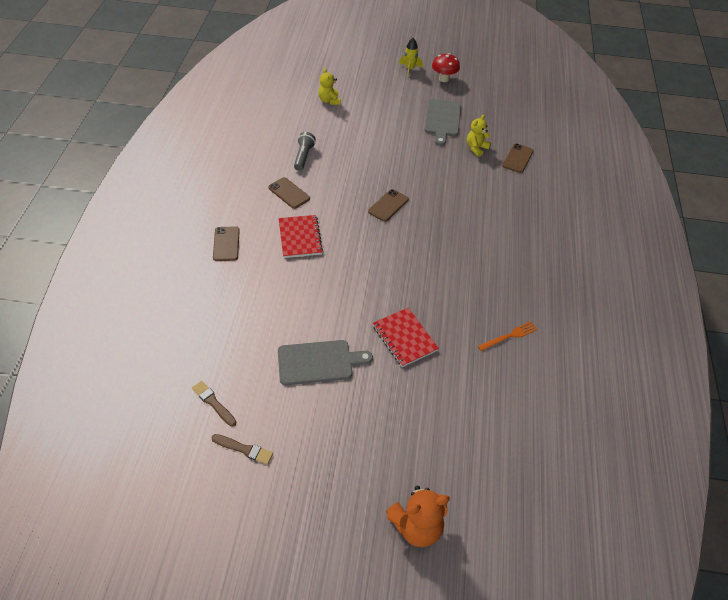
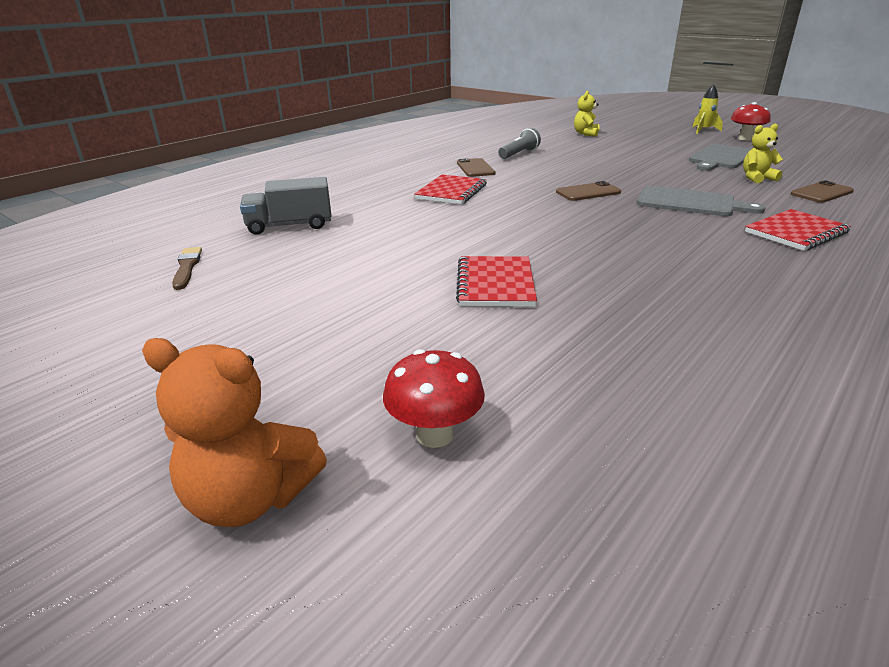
camera: 35 degrees right, 20 degrees down
brown brush [211,434,273,465] -> none
brown phone [213,226,240,261] -> none
grey cutting board [278,340,373,385] -> grey cutting board moved to [637,186,766,216]
orange fork [478,322,538,351] -> none
none -> grey truck [240,177,332,235]
none -> red mushroom [383,349,485,448]
none -> red notebook [745,209,851,251]

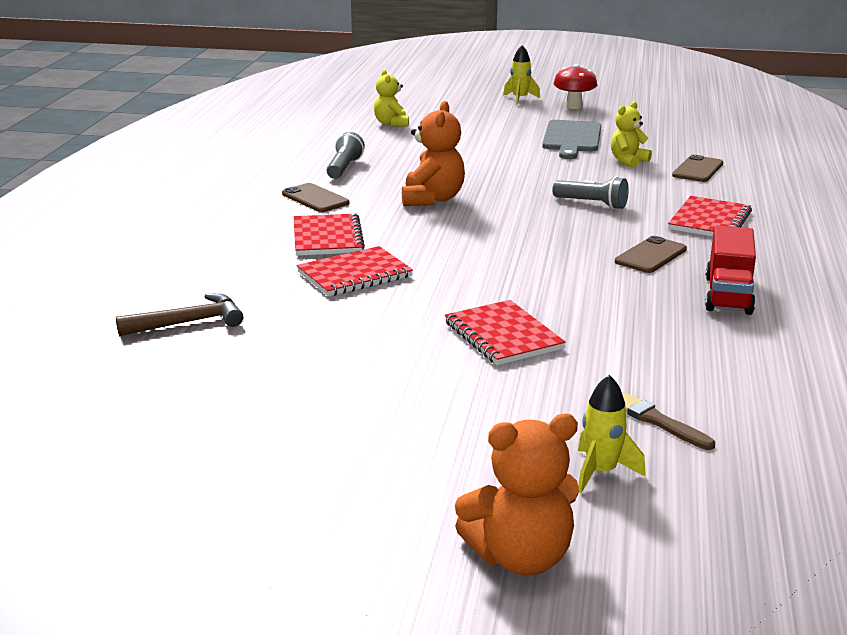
camera: 30 degrees left, 5 degrees down
brown brush [172,247,202,290] -> brown brush moved to [622,392,715,450]
grey truck [240,177,332,235] -> brown hammer [116,293,244,336]
red mushroom [383,349,485,448] -> yellow rocket [578,375,646,494]
brown phone [556,181,621,201] -> brown phone moved to [615,236,687,273]
grey cutting board [637,186,766,216] -> grey flashlight [552,177,629,209]
none -> red notebook [297,246,413,296]
none -> orange teddy bear [402,101,465,206]
none -> red truck [705,226,756,315]

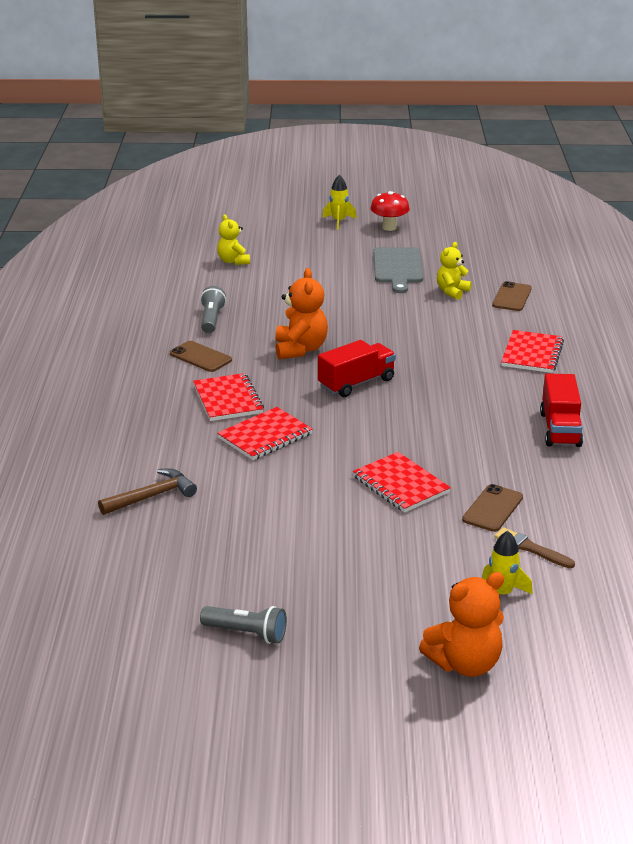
camera: 10 degrees left, 5 degrees up
grey flashlight [552,177,629,209] -> grey flashlight moved to [200,606,287,644]
brown phone [615,236,687,273] -> brown phone moved to [462,484,523,532]
none -> red truck [318,340,396,397]

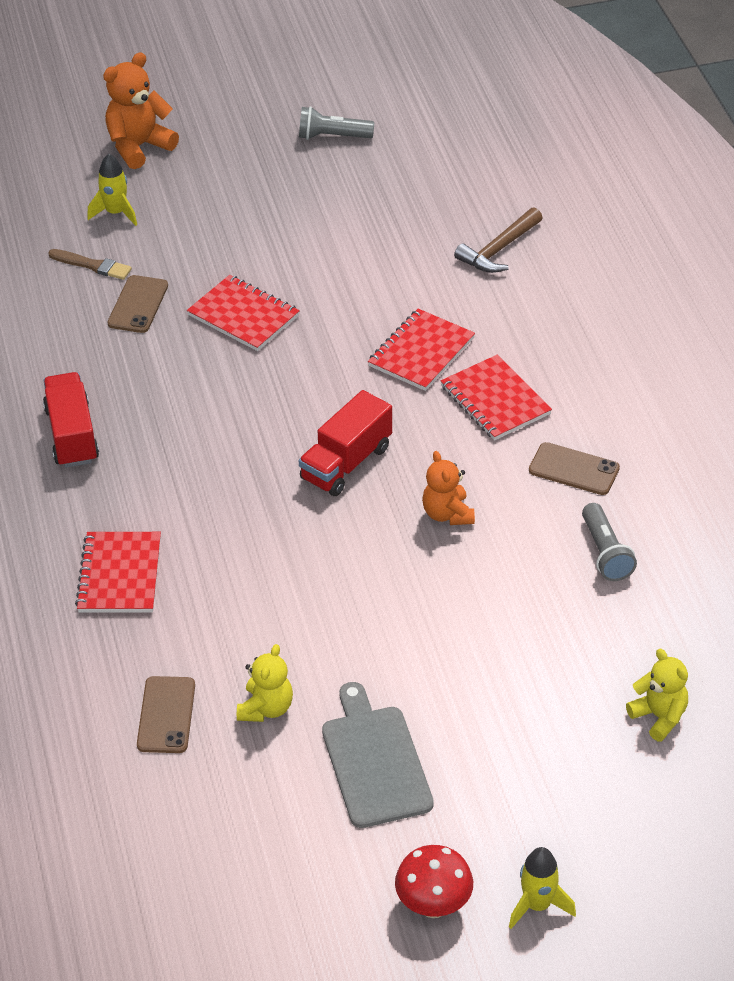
camera: 165 degrees right, 15 degrees up
orange teddy bear [275,268,328,359] -> orange teddy bear [422,451,475,525], size x0.66

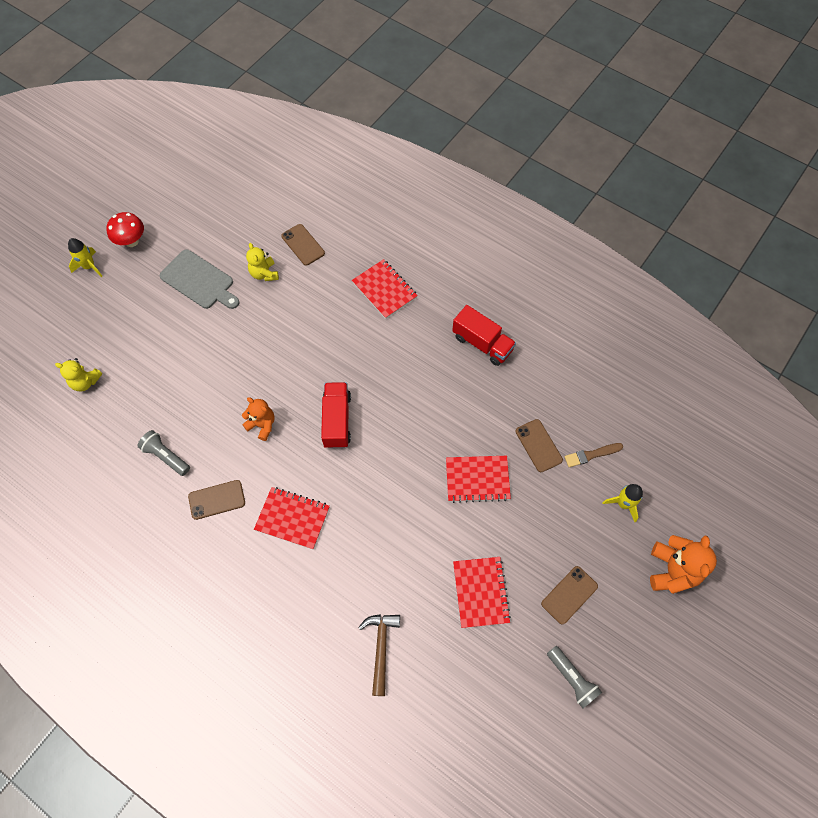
camera: 140 degrees right, 20 degrees up
grey flashlight [299,106,374,140] -> grey flashlight turned 90 degrees clockwise [547,646,602,708]
red notebook [368,309,475,391] -> red notebook moved to [453,557,511,628]
none -> brown phone [541,566,598,625]

